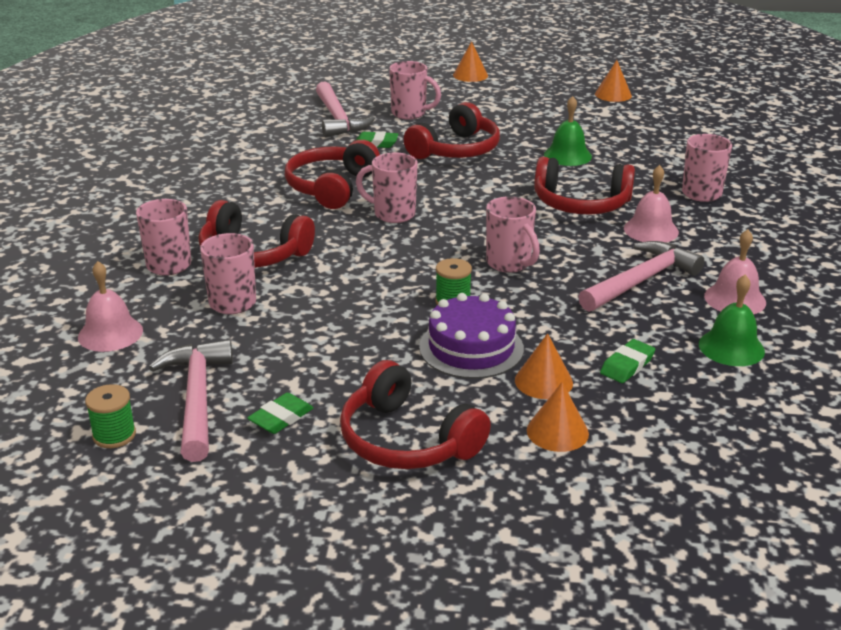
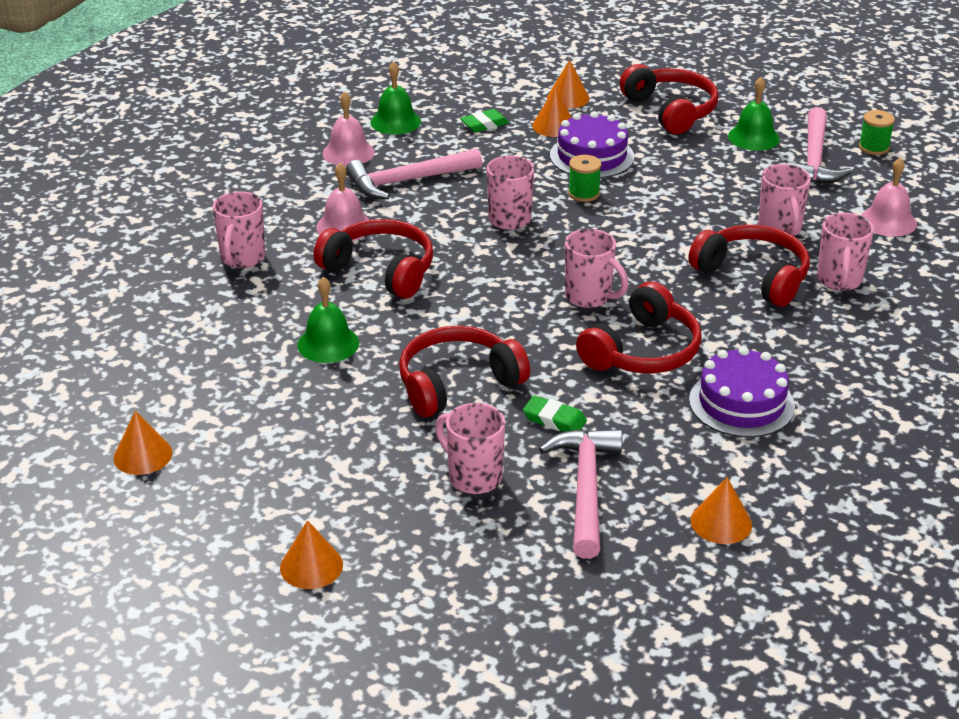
camera: 160 degrees left, 5 degrees up
green eraser [247,393,313,434] -> green bell [728,77,780,151]
none -> purple cake [689,347,795,437]
none -> orange cone [691,477,752,544]

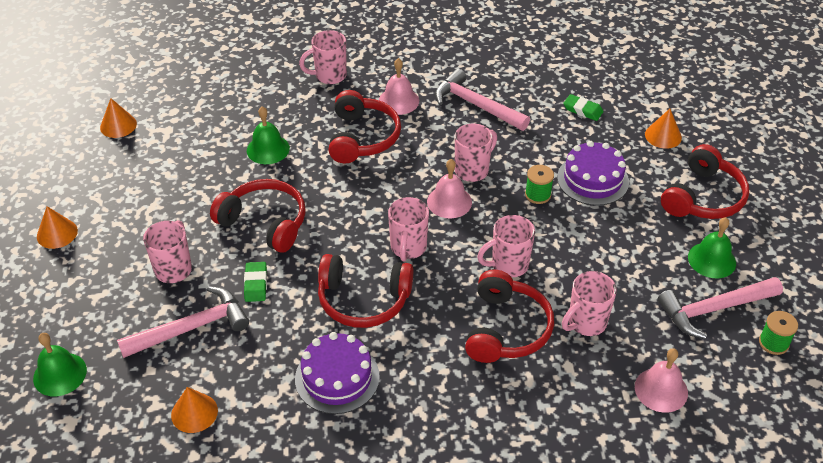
camera: 60 degrees right, 10 degrees up
pink bell [322,92,375,166] -> pink bell moved to [427,159,472,218]
green bell [370,62,421,135] -> green bell moved to [33,333,87,396]
orange cone [532,87,572,137] -> none
pink mug [817,213,874,291] -> pink mug moved to [477,215,535,277]

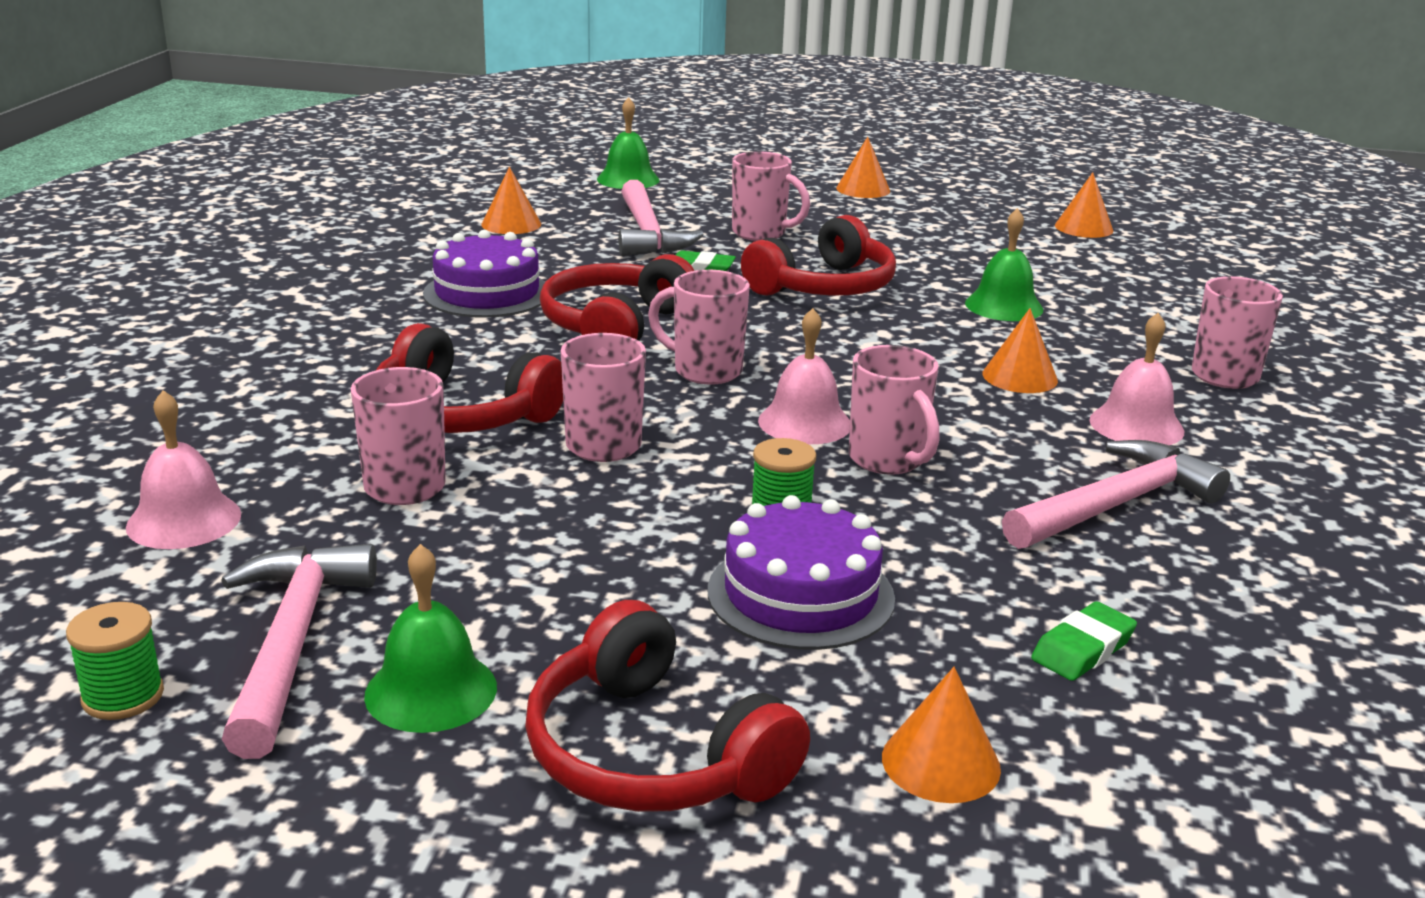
camera: 105 degrees right, 20 degrees down
red headphones [328,90,401,164] -> orange cone [983,308,1058,393]

